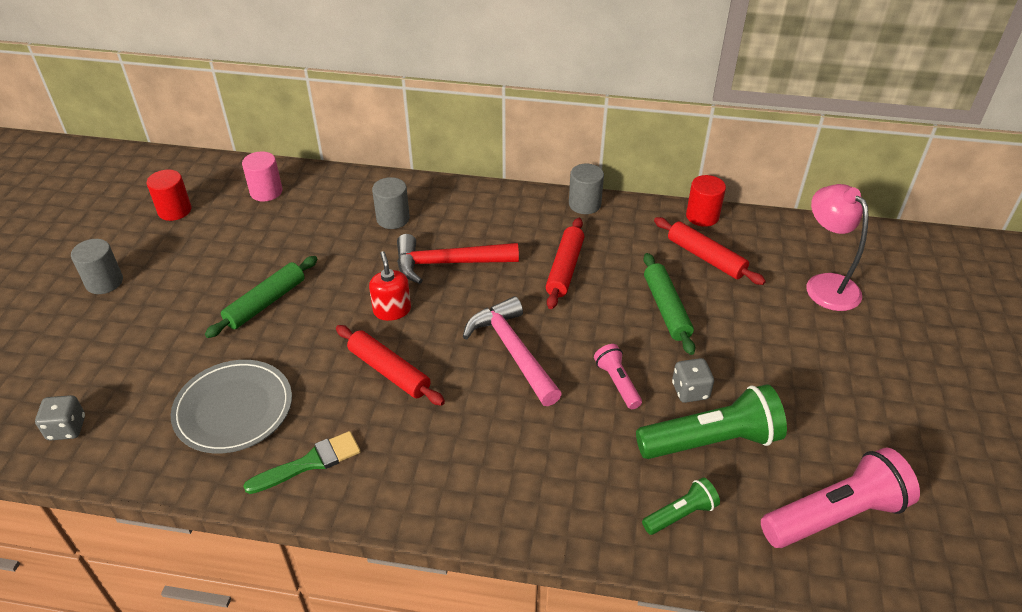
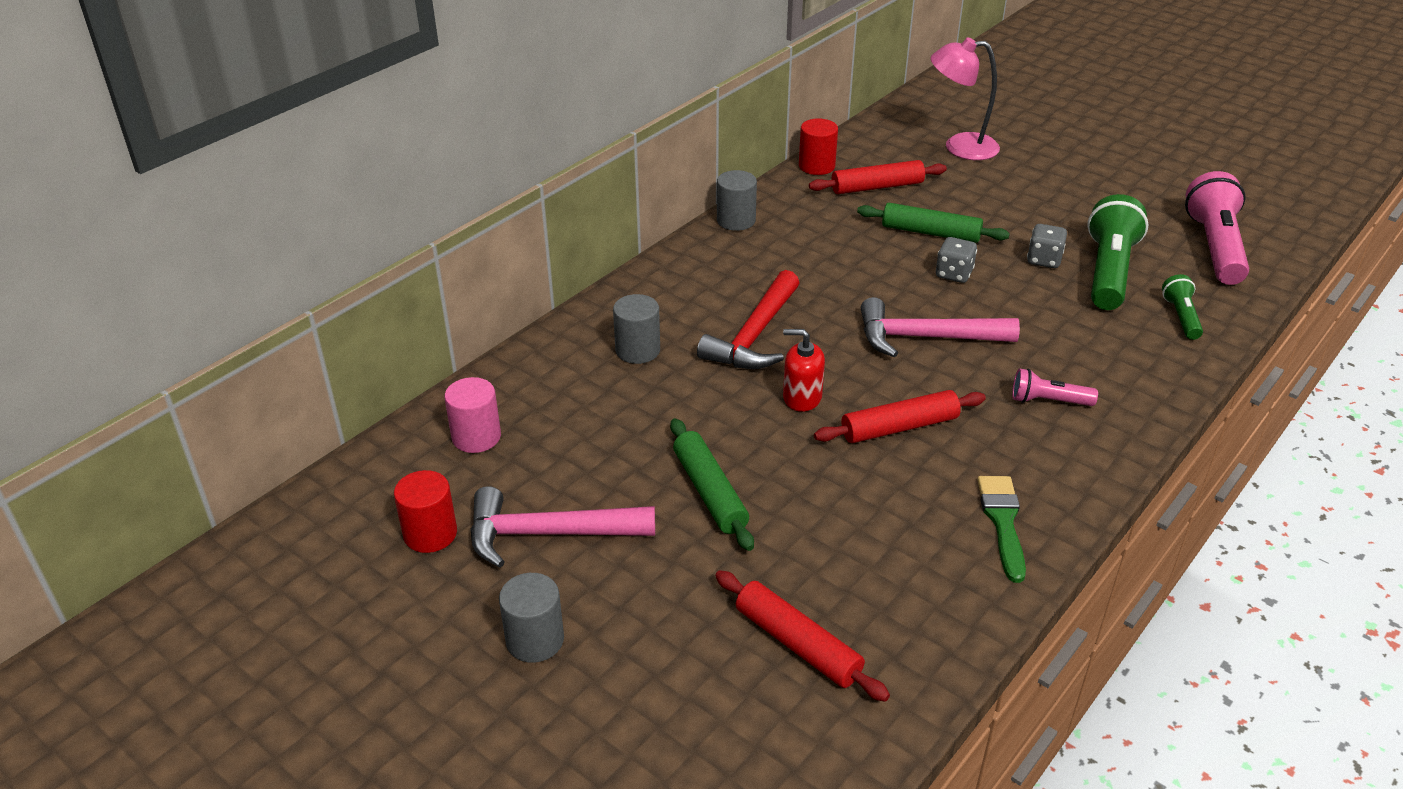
camera: 60 degrees left, 5 degrees down
grey dice [35,395,85,441] -> grey dice moved to [936,237,977,283]
grey plate [171,360,292,453] -> none
red rolling pin [546,218,584,309] -> red rolling pin moved to [715,570,890,702]
pink flashlight [594,344,642,409] -> pink flashlight moved to [1012,368,1098,406]
none -> pink hammer [470,486,655,568]

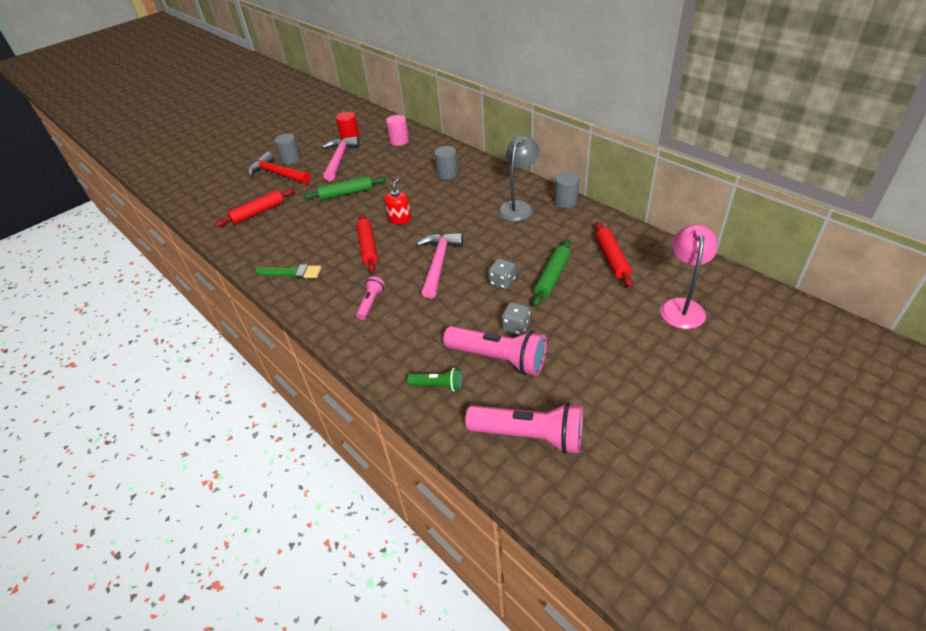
camera: 100 degrees right, 5 degrees up
red hammer [697,270,799,369] -> red hammer moved to [248,152,311,184]
red cylinder [799,118,838,175] -> none
green flashlight [1087,194,1149,310] -> pink flashlight [443,326,547,376]
none -> grey lamp [498,136,540,222]

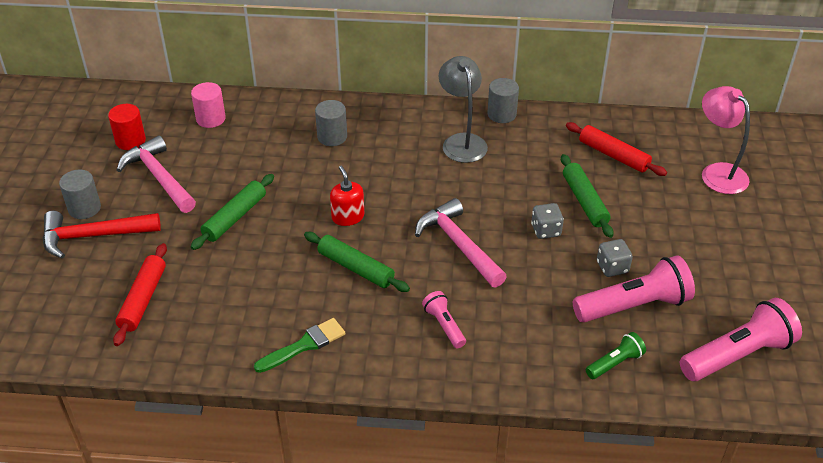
camera: 45 degrees left, 0 degrees up
red rolling pin [356,214,378,272] -> green rolling pin [304,232,410,292]

